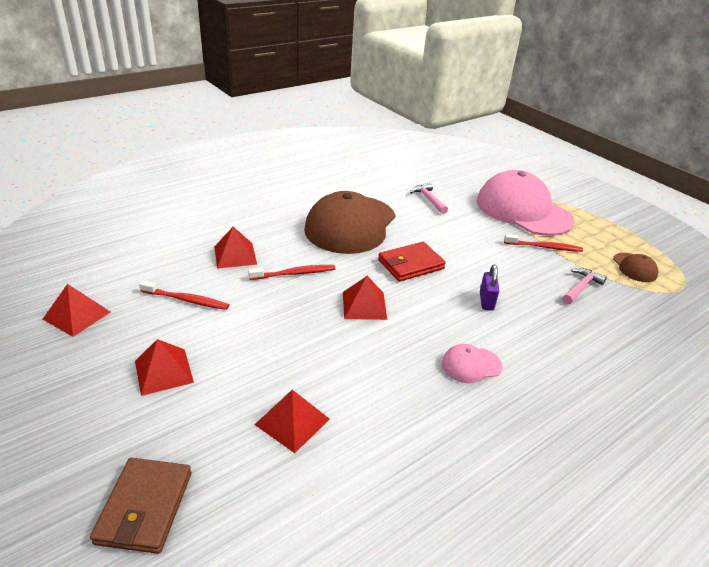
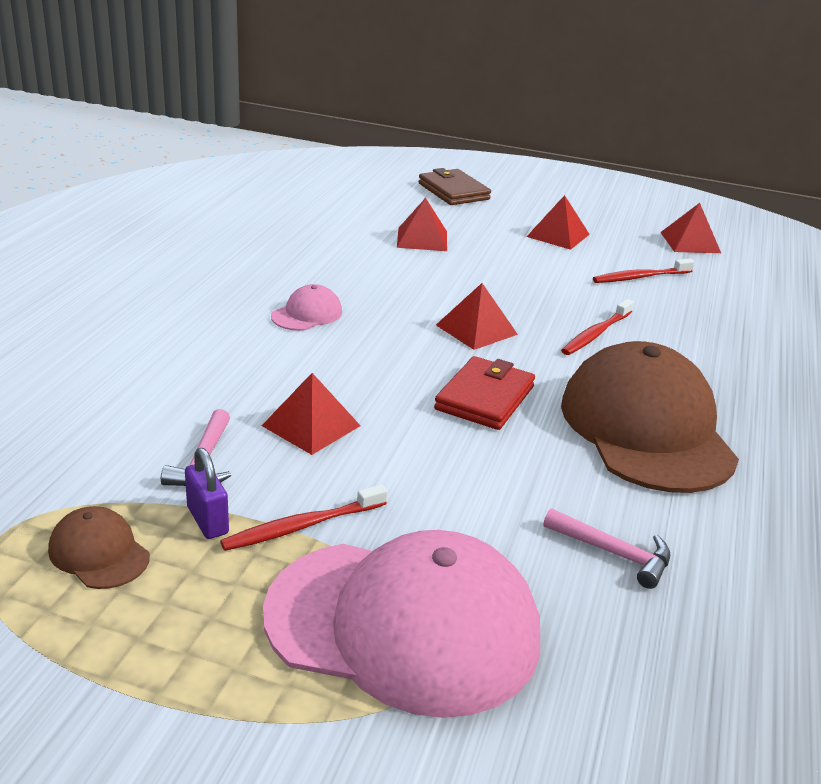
camera: 145 degrees right, 5 degrees down
red pyramid [214,227,257,269] -> red pyramid moved to [262,373,361,455]
purple padlock [480,264,499,311] -> purple padlock moved to [185,448,229,539]

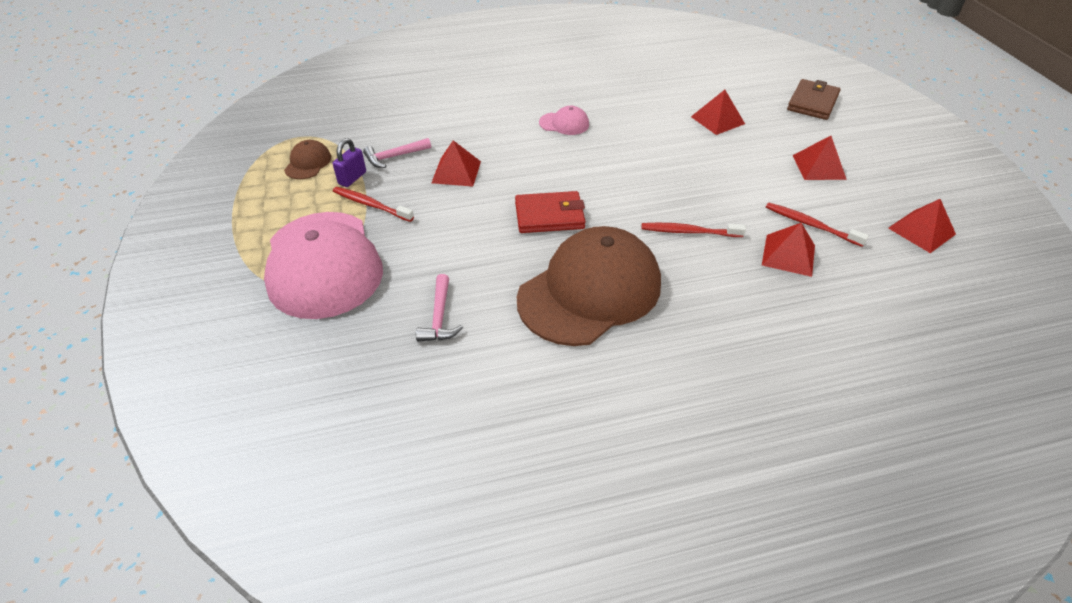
camera: 60 degrees right, 15 degrees up
red pyramid [436,283,518,350] -> red pyramid moved to [762,223,815,277]

